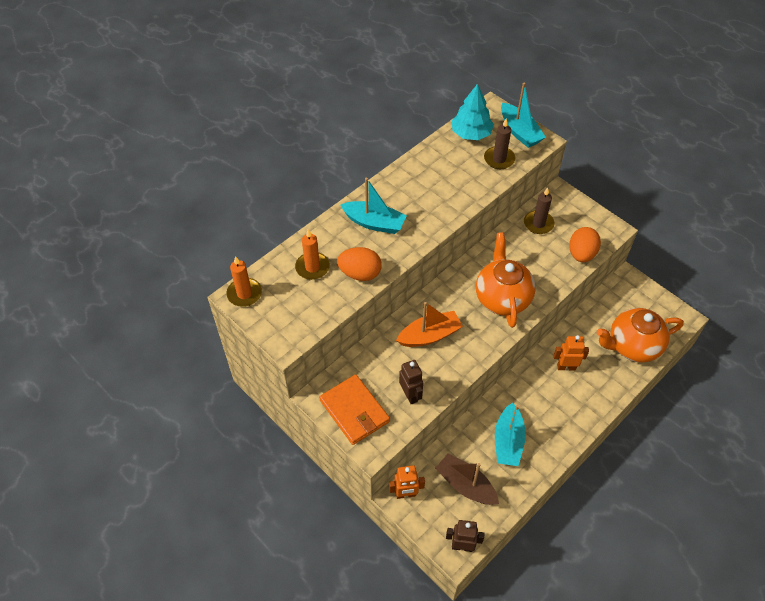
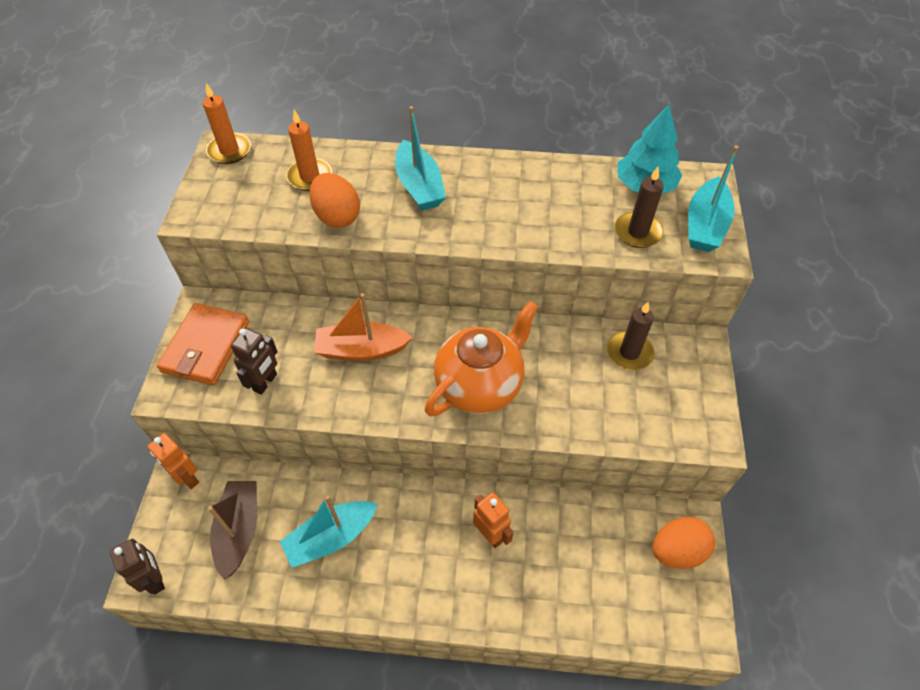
camera: 50 degrees right, 0 degrees up
orange boat [396,302,463,347] -> orange boat turned 150 degrees clockwise [314,293,413,361]
orange egg [569,227,601,262] -> orange egg moved to [653,517,715,569]
orange teapot [597,308,684,362] -> none

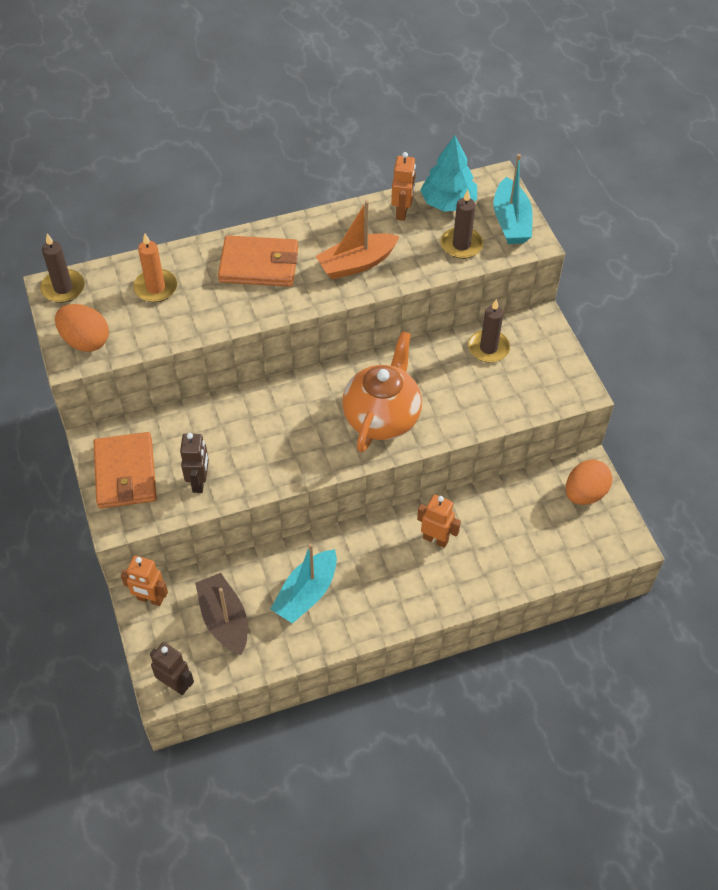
camera: 25 degrees left, 0 degrees up
orange candle [203,83,251,164] -> brown candle [40,234,85,303]
orange egg [309,173,360,228] -> orange egg moved to [55,304,109,352]
orange boat [314,293,413,361] -> orange boat moved to [316,200,399,279]
turquoise boat [395,106,446,211] -> orange wallet [218,235,298,287]
none -> orange robot [391,152,416,221]

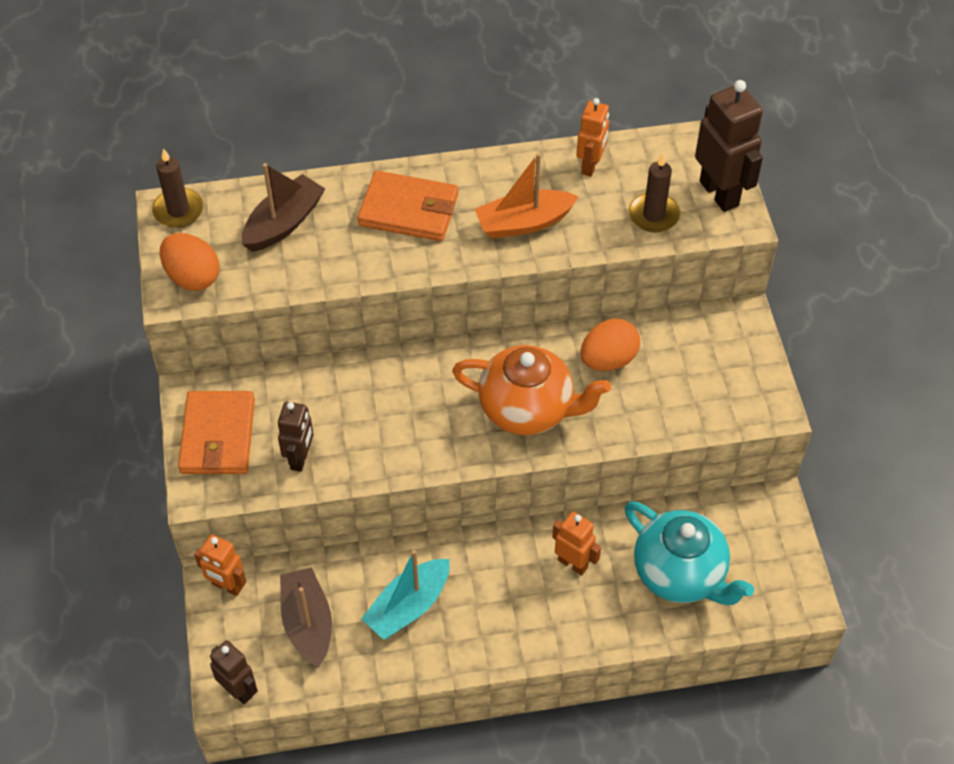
camera: 10 degrees right, 0 degrees up
orange candle [133,234,177,302] -> brown boat [242,163,325,252]
orange teapot [342,331,422,453] -> orange teapot turned 75 degrees clockwise [452,345,611,435]
turquoise tree [420,135,477,212] -> none
brown candle [468,299,510,363] -> none
turquoise boat [493,154,533,244] -> brown robot [695,80,763,212]
orange egg [566,460,612,505] -> orange egg moved to [580,318,640,371]
none -> turquoise teapot [625,501,754,605]

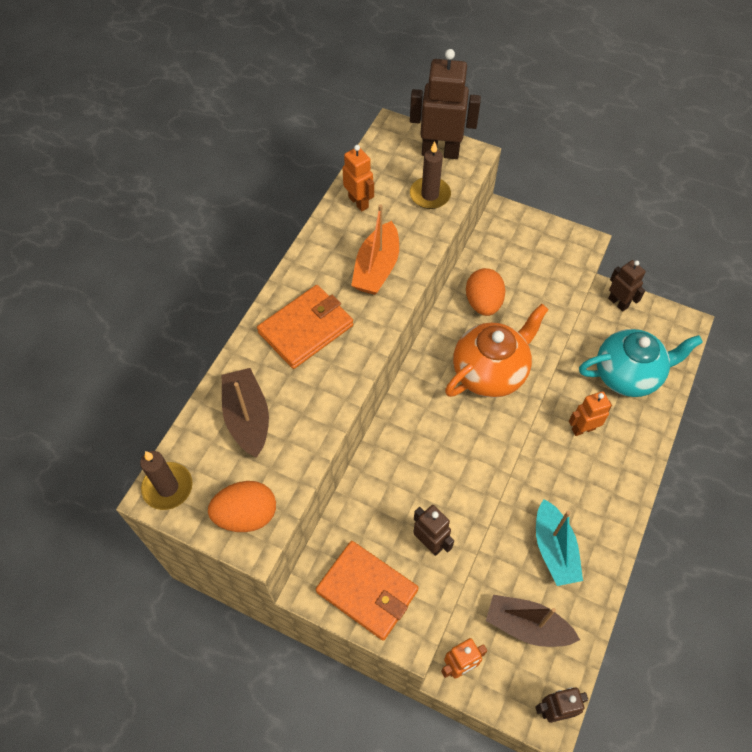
camera: 55 degrees left, 5 degrees up
none -> brown robot [608,260,646,312]

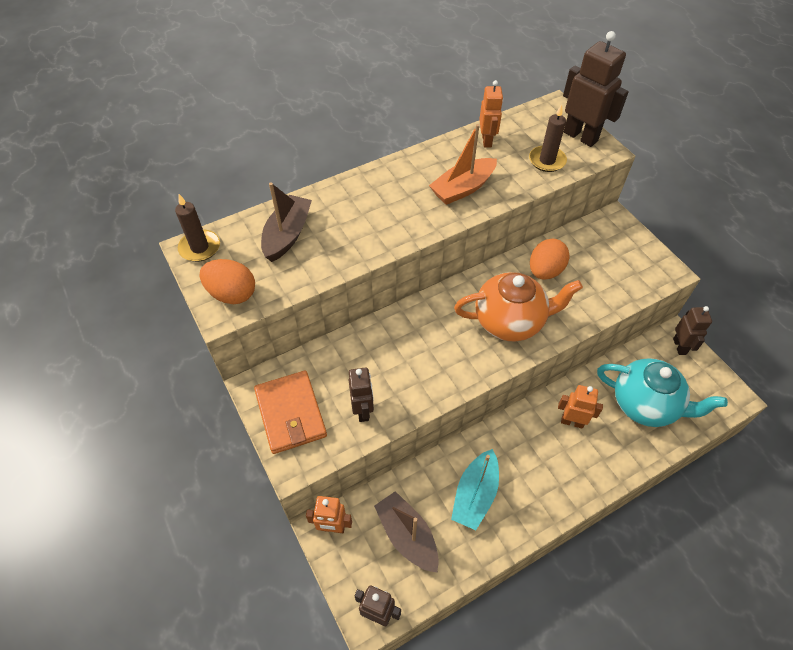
camera: 35 degrees right, 5 degrees down
orange wallet [257,285,353,369] -> none

